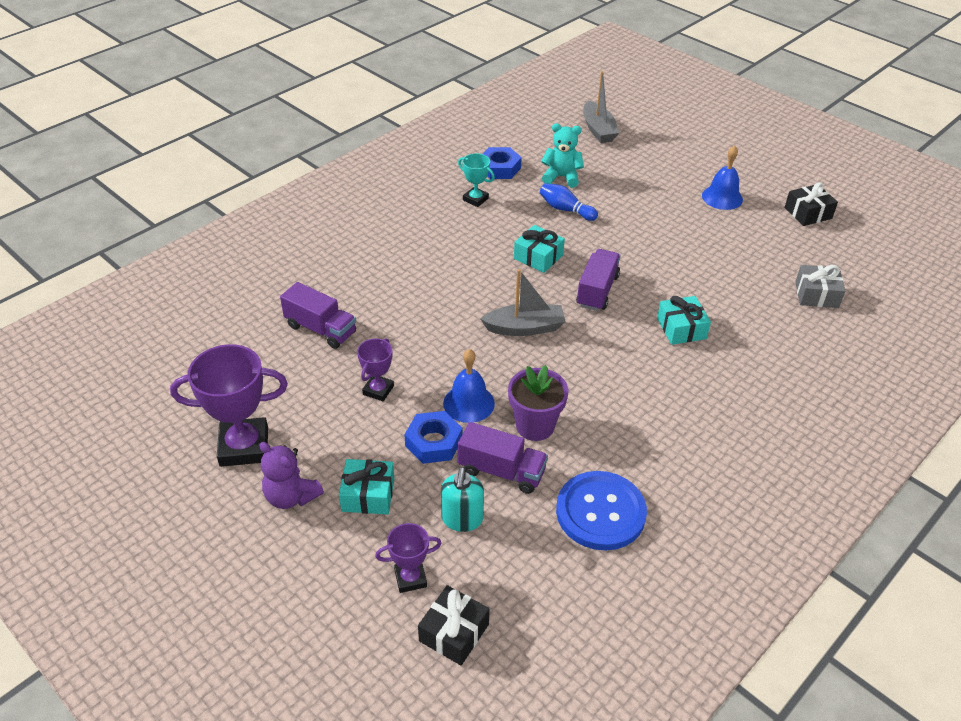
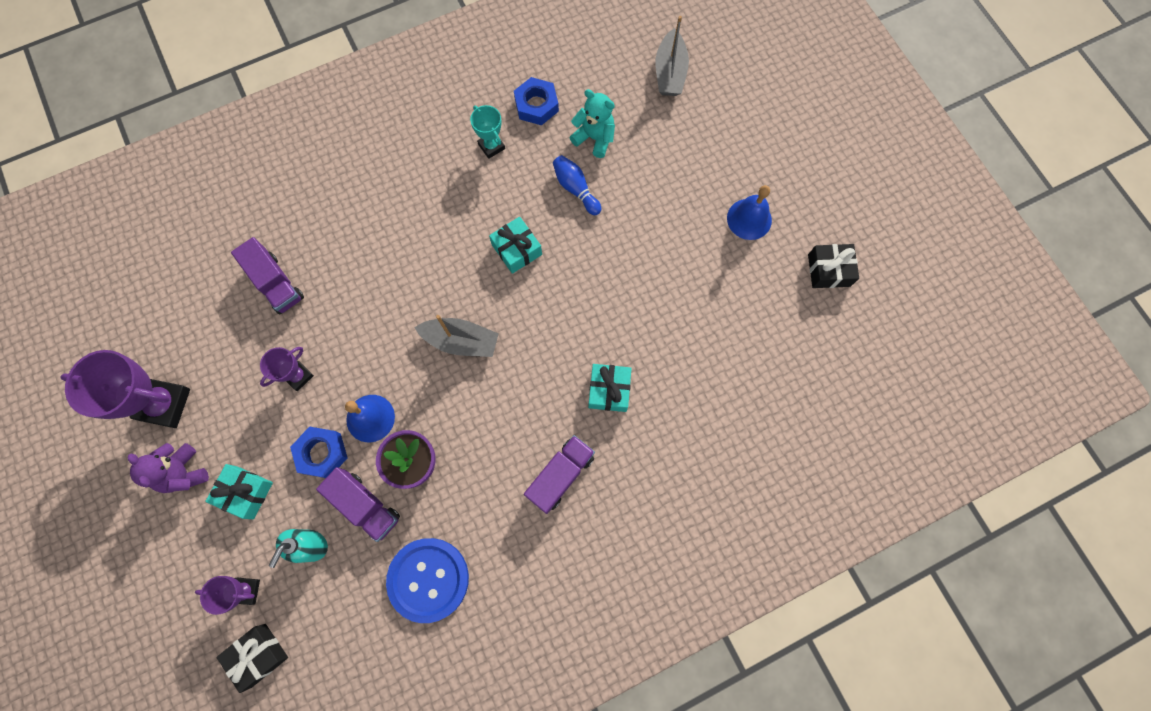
camera: 20 degrees right, 30 degrees up
purple truck [576,249,621,311] -> purple truck moved to [524,435,595,514]
grey gift [795,265,845,308] -> none

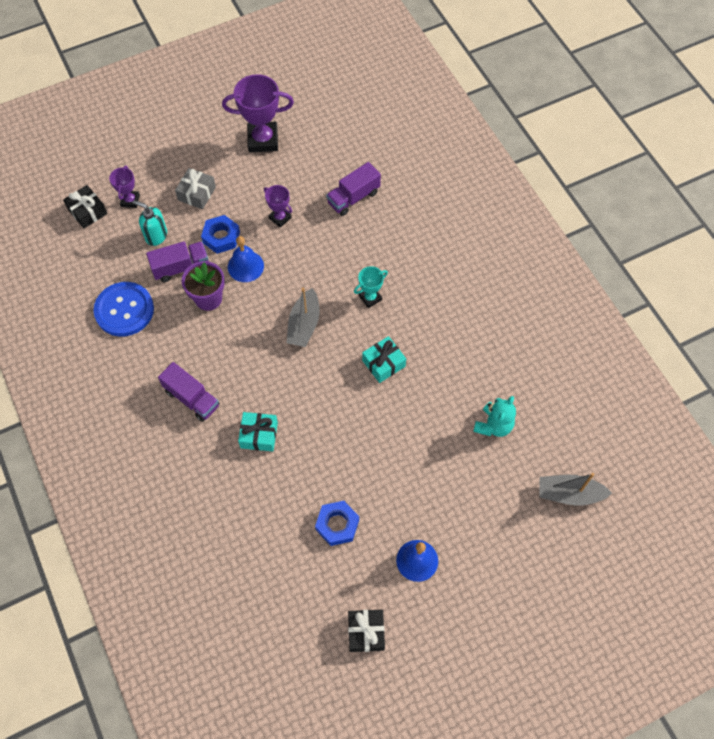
camera: 90 degrees right, 10 degrees down
purple trophy [60,350,190,428] -> purple trophy turned 75 degrees clockwise [222,74,294,152]
purple teddy bear [127,443,209,493] -> none
turquoise gift [205,464,273,519] -> grey gift [175,168,216,209]
purple truck [316,467,400,542] -> purple truck turned 150 degrees counterclockwise [146,241,209,282]
turquoise trophy [470,105,505,159] -> turquoise trophy moved to [354,266,388,308]
blue nut [514,77,559,125] -> blue nut moved to [315,501,359,546]
blue bowling pin [553,155,601,215] -> none

